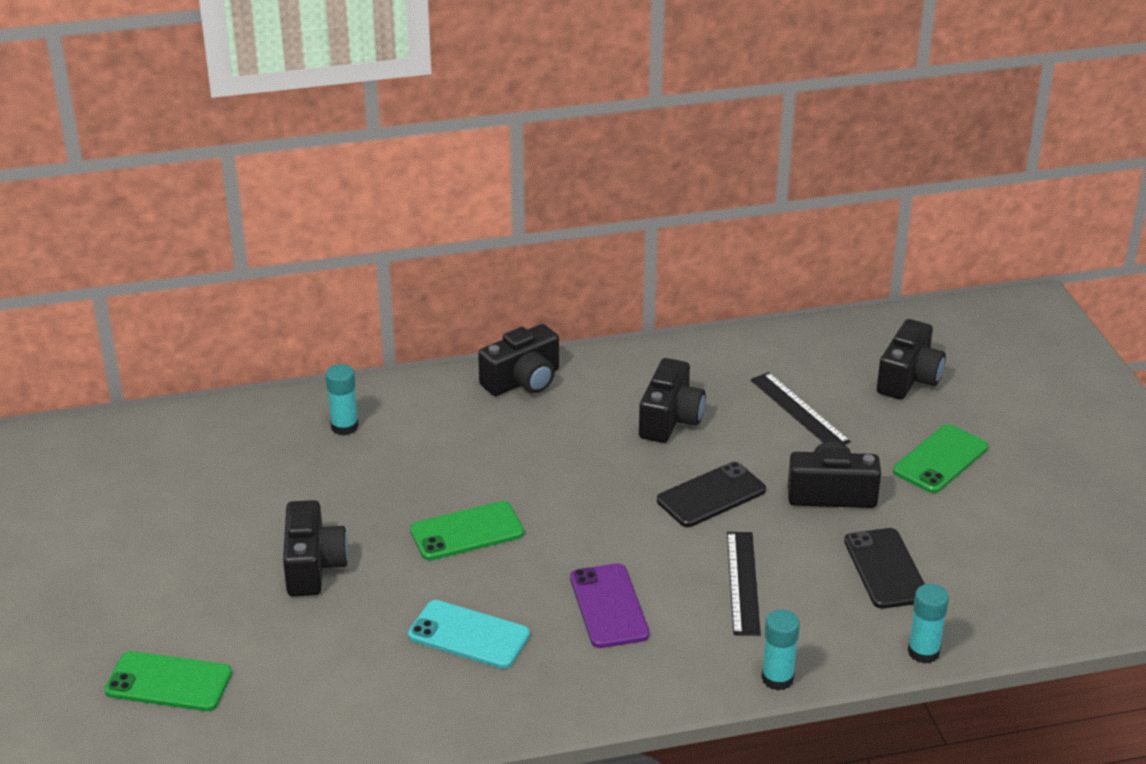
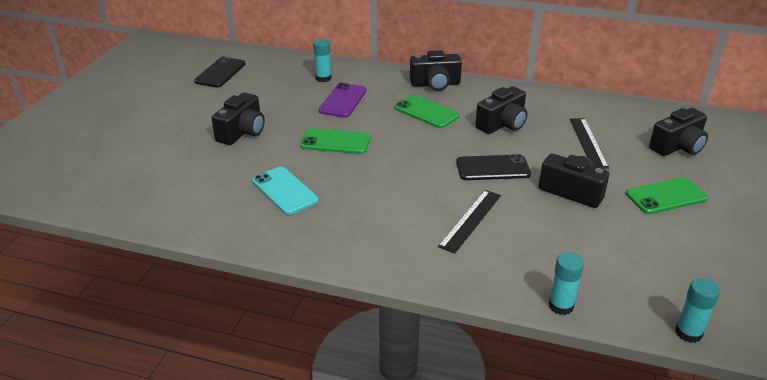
camera: 30 degrees right, 0 degrees up
green phone [104,651,232,711] -> green phone moved to [394,95,459,128]
purple phone [570,563,649,648] -> purple phone moved to [319,83,367,118]
turquoise glue stick [761,610,800,690] -> turquoise glue stick moved to [675,278,720,343]
black phone [844,528,925,608] -> black phone moved to [194,56,246,87]

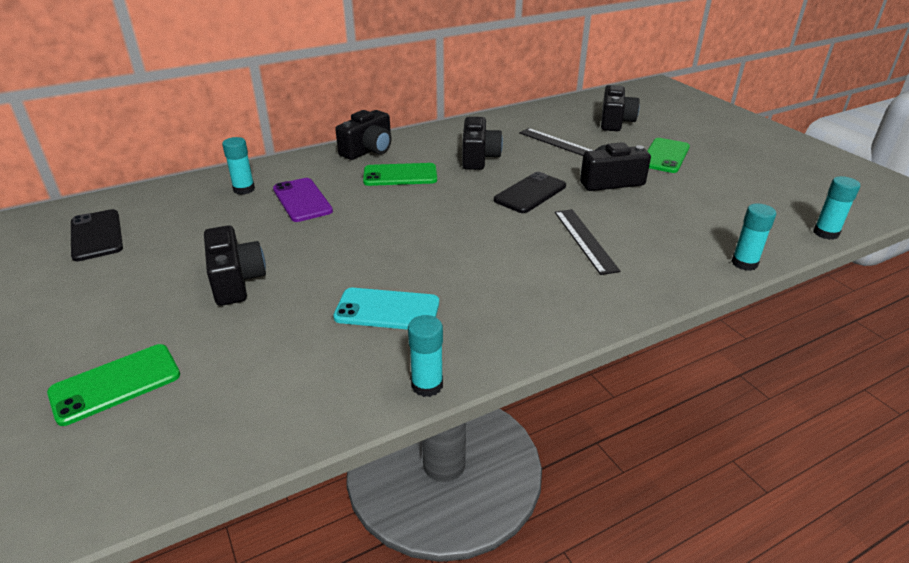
camera: 45 degrees left, 0 degrees up
green phone [300,128,370,154] -> green phone moved to [47,344,180,426]
none -> turquoise glue stick [408,315,443,397]

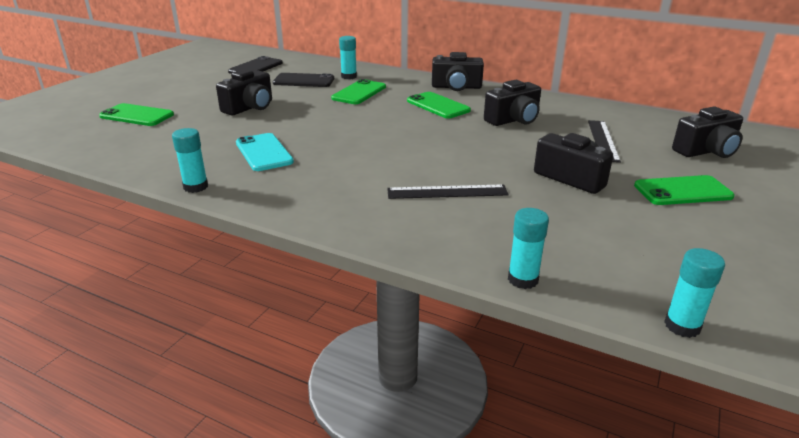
camera: 55 degrees right, 5 degrees down
purple phone [273,178,333,222] -> green phone [331,79,386,104]
black phone [494,172,566,213] -> black phone moved to [273,73,334,87]
black ruler [555,209,621,275] -> black ruler turned 45 degrees clockwise [387,185,509,199]

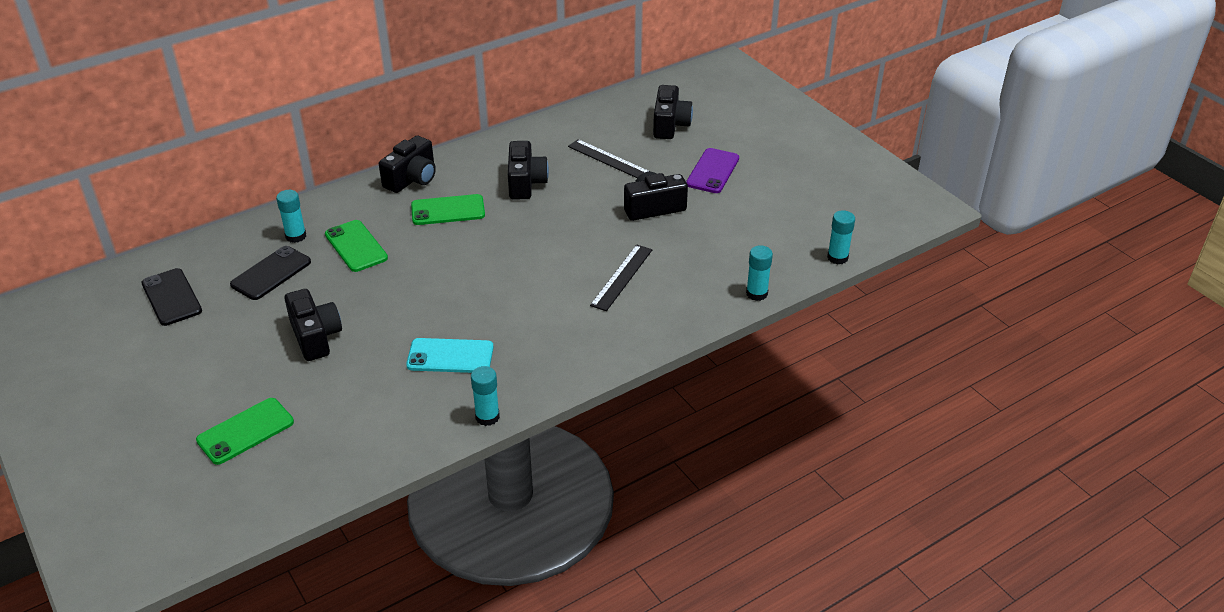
camera: 60 degrees left, 10 degrees up
green phone [634,175,735,205] -> purple phone [686,148,739,193]

